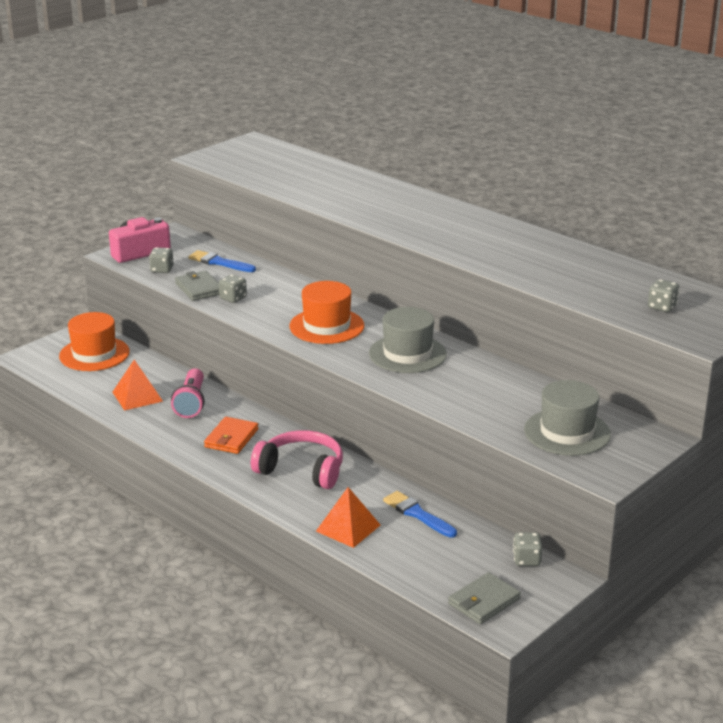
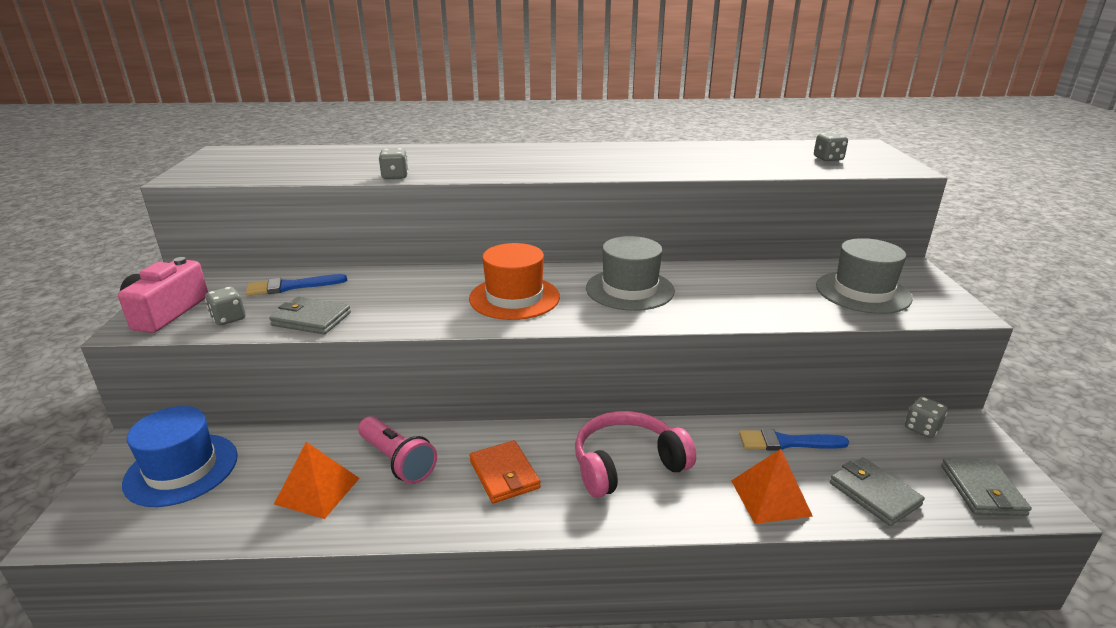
camera: 45 degrees left, 0 degrees up
orange hat [59,312,130,371] -> blue hat [122,406,238,507]
grey dice [219,274,247,303] -> grey dice moved to [379,148,409,179]
none -> grey wallet [830,457,925,526]

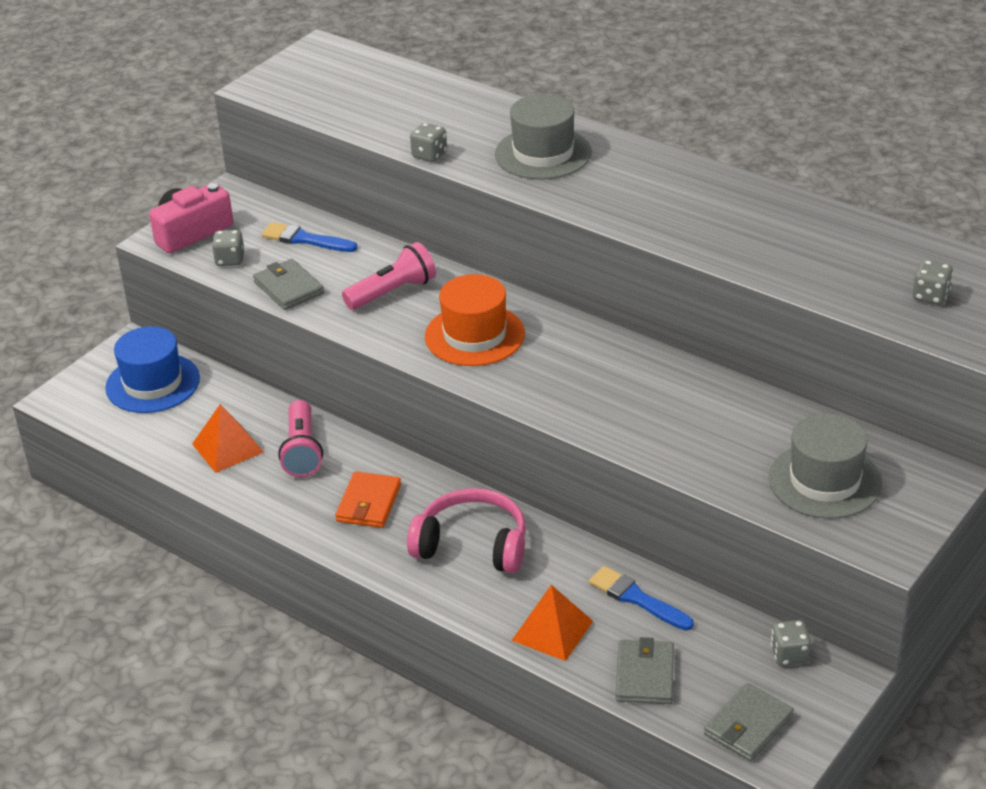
camera: 40 degrees right, 10 degrees up
grey hat [586,236,675,311] -> grey hat moved to [495,94,592,180]
none -> pink flashlight [342,242,436,310]

